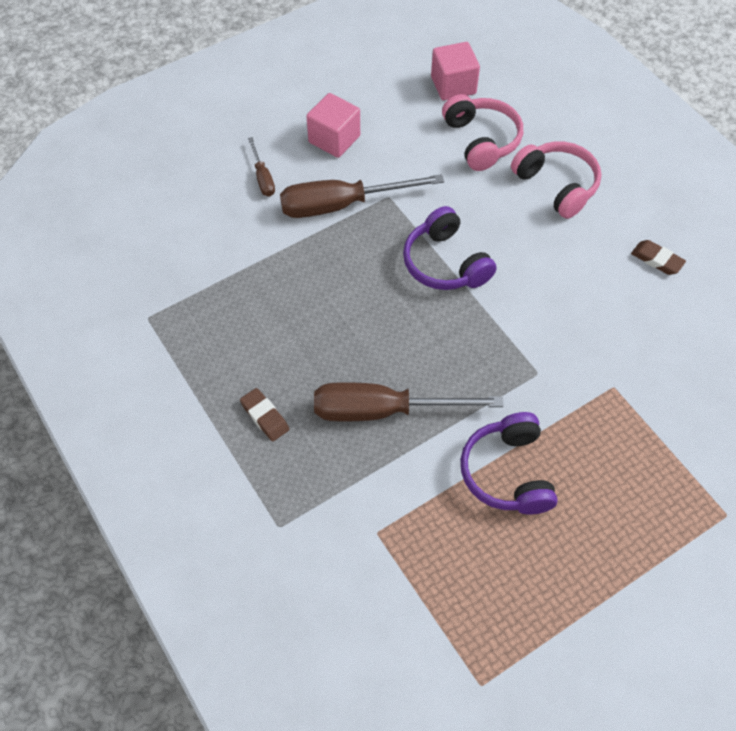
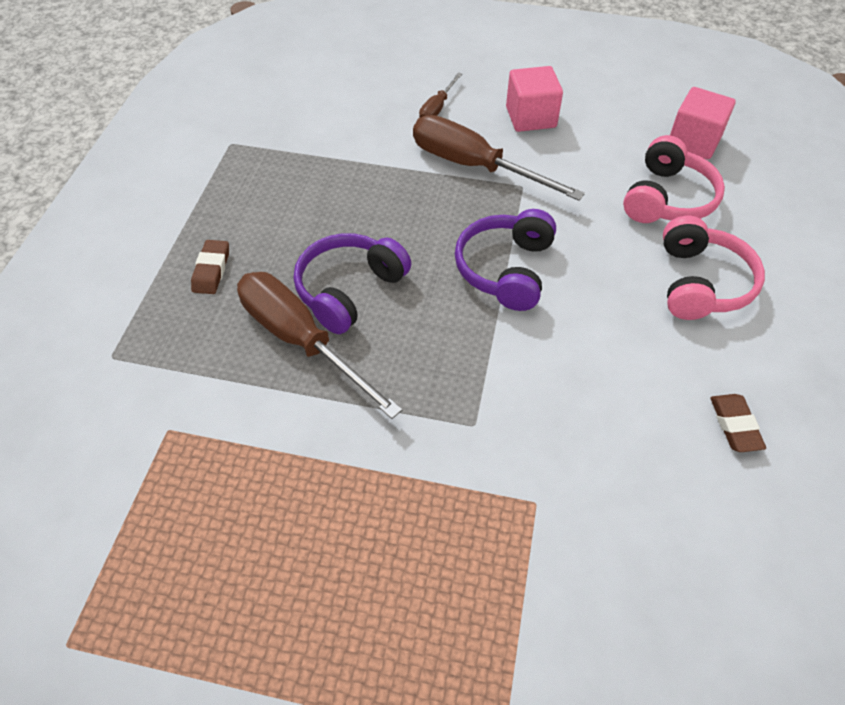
camera: 45 degrees right, 5 degrees down
purple headphones [461,412,558,515] -> purple headphones moved to [294,233,411,334]

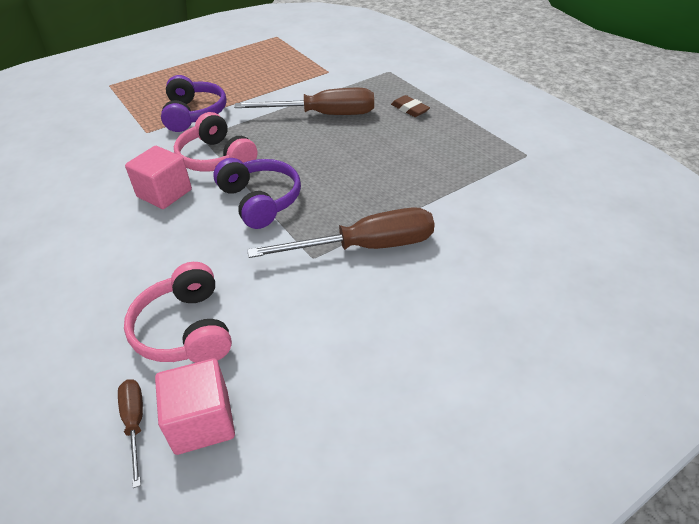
camera: 135 degrees right, 10 degrees down
purple headphones [294,233,411,334] -> purple headphones moved to [161,75,227,132]
brown screwdriver [419,72,462,118] -> brown screwdriver moved to [118,379,143,488]
pink cube [506,66,563,132] -> pink cube moved to [125,146,192,209]
pink headphones [663,216,765,320] -> pink headphones moved to [174,112,257,172]
brown eraser [710,394,766,452] -> none

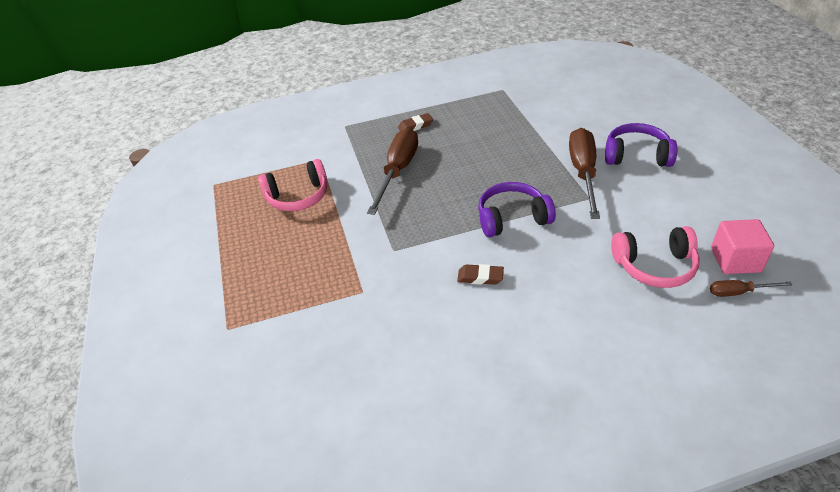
camera: 70 degrees left, 0 degrees up
pink cube [125,146,192,209] -> brown eraser [457,264,504,285]
purple headphones [161,75,227,132] -> purple headphones moved to [605,123,677,167]
pink headphones [174,112,257,172] -> pink headphones moved to [258,159,327,211]

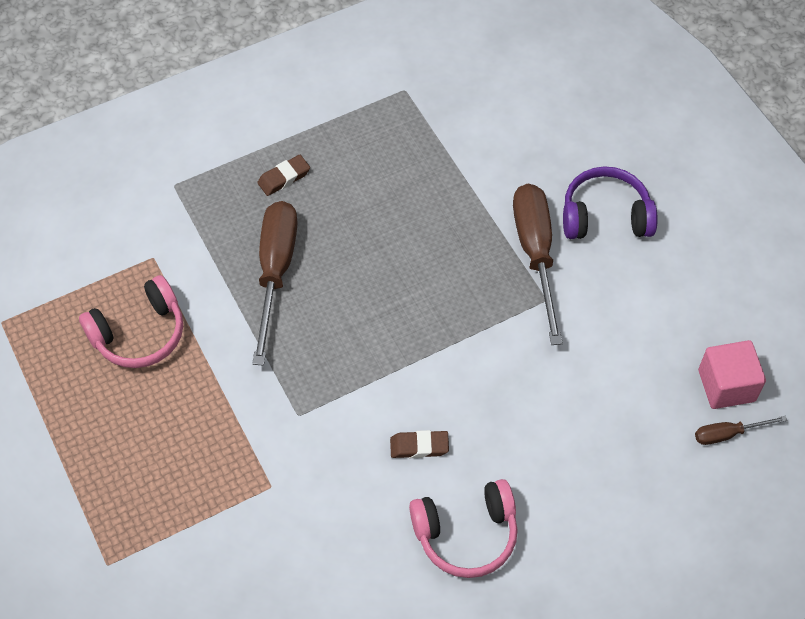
camera: 15 degrees left, 15 degrees up
purple headphones [478,182,556,237] -> none
pink headphones [611,226,700,288] -> pink headphones moved to [409,479,518,578]

